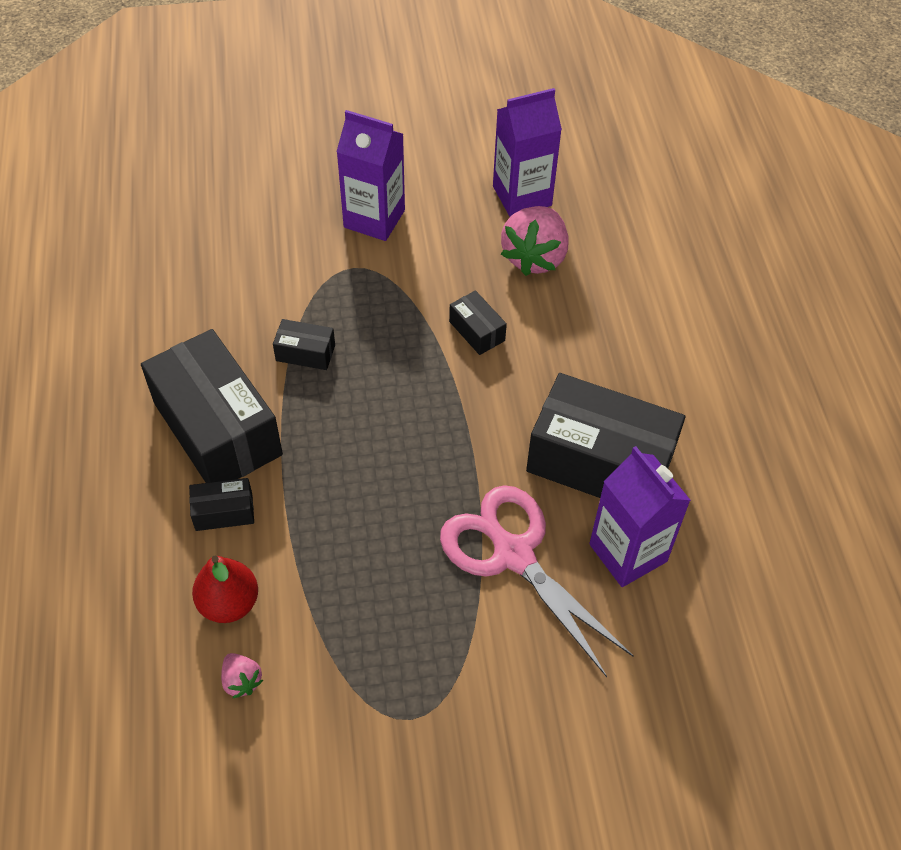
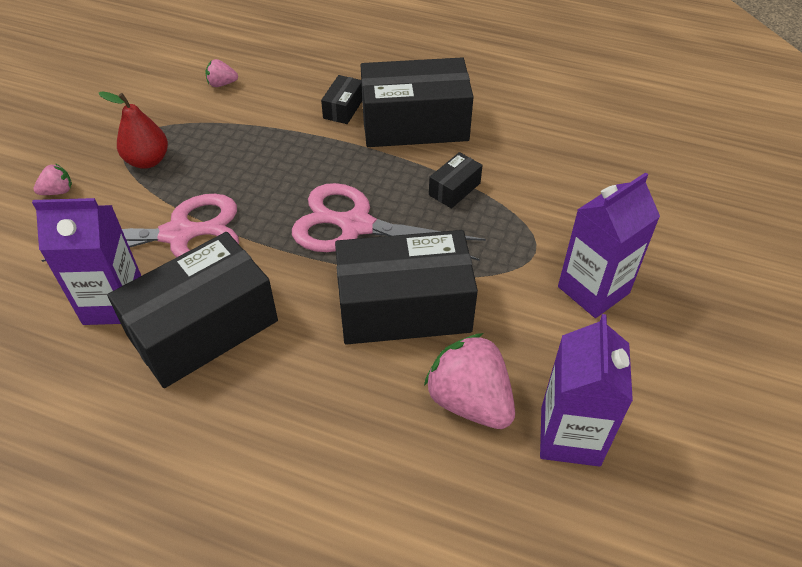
camera: 120 degrees right, 5 degrees down
red pear [192,556,258,623] -> red pear moved to [99,91,168,169]
black box [449,290,507,355] -> black box [335,230,478,345], size x2.31
none -> pink strawberry [34,163,72,195]
none -> pink scissors [292,183,486,261]

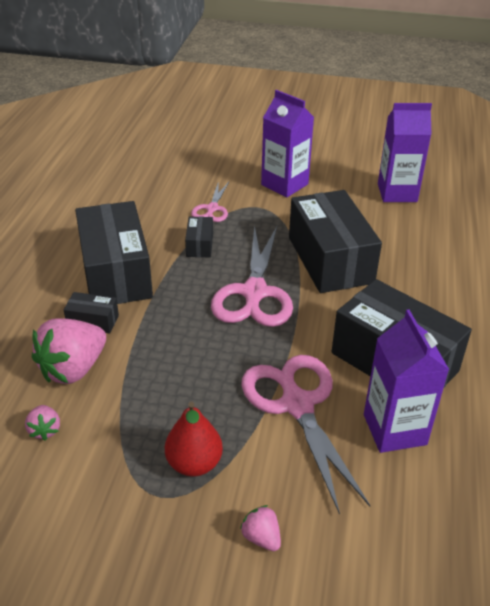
camera: 100 degrees left, 10 degrees down
pink strawberry [424,333,515,429] -> pink strawberry moved to [32,318,106,384]
black box [429,152,483,209] -> black box turned 60 degrees clockwise [185,217,213,257]
none -> pink scissors [191,181,229,222]

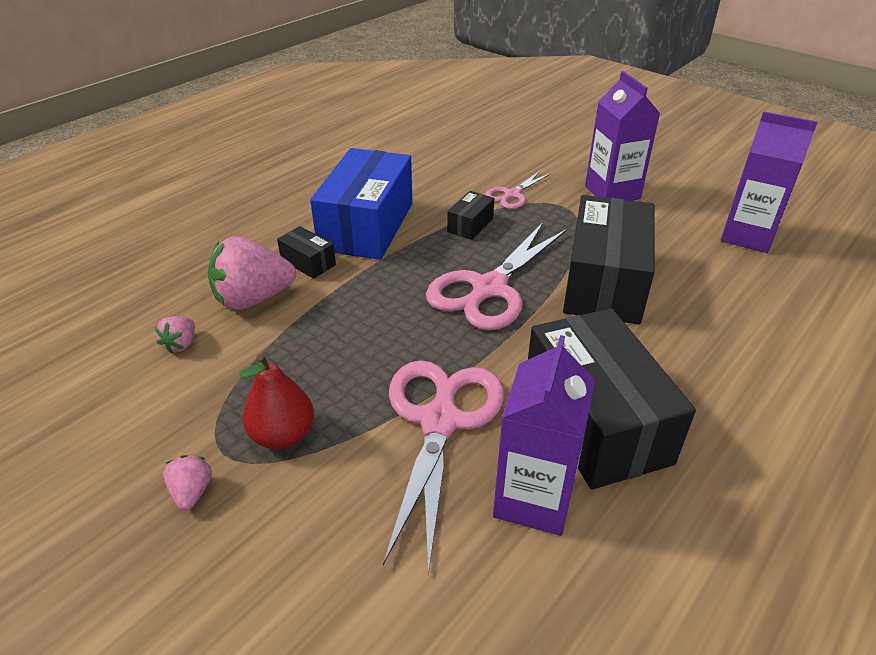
camera: 30 degrees right, 0 degrees up
black box [75,201,153,304] -> blue box [310,148,413,260]
pink strawberry [240,505,281,551] -> pink strawberry moved to [163,455,212,510]

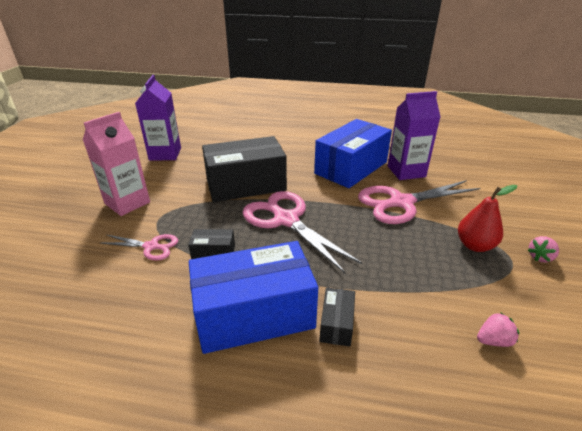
camera: 120 degrees left, 5 degrees down
pink strawberry [208,236,296,310] -> none
pink scissors [426,222,567,330] -> pink scissors turned 135 degrees counterclockwise [242,191,362,273]
black box [528,308,696,490] -> blue box [314,119,392,188]
purple carton [585,71,660,201] -> pink carton [83,112,150,216]

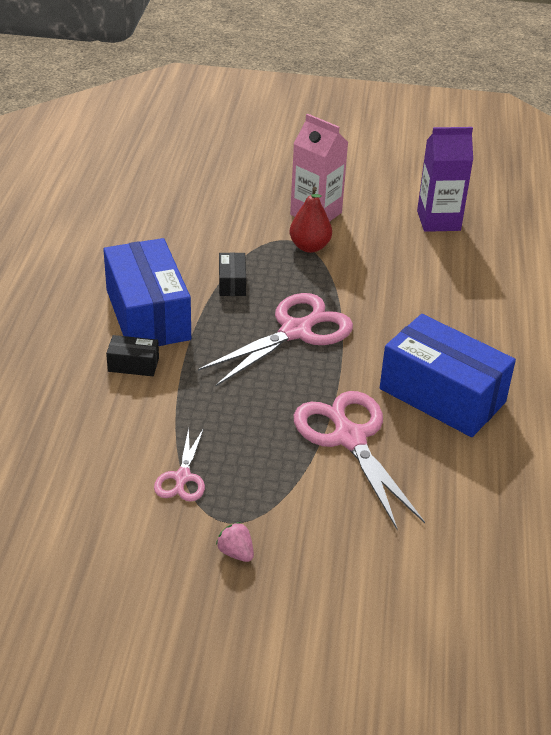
camera: 85 degrees right, 5 degrees up
pink scissors [101,234,178,261] -> pink scissors moved to [154,428,205,502]
black box [202,136,287,202] -> none
purple carton [388,91,440,180] -> none
red pear [458,185,517,252] -> red pear moved to [290,187,332,253]
pink strawberry [477,312,519,347] -> none

